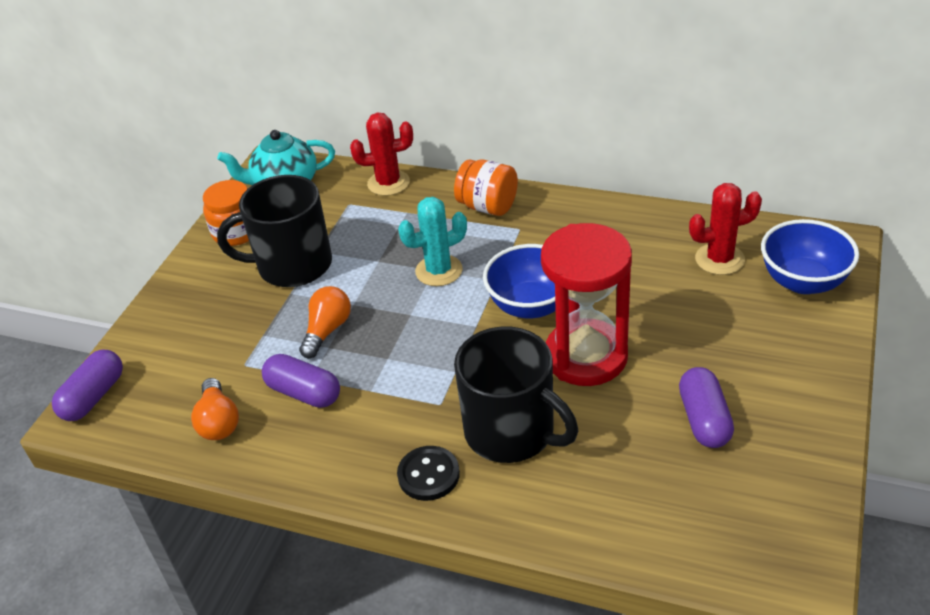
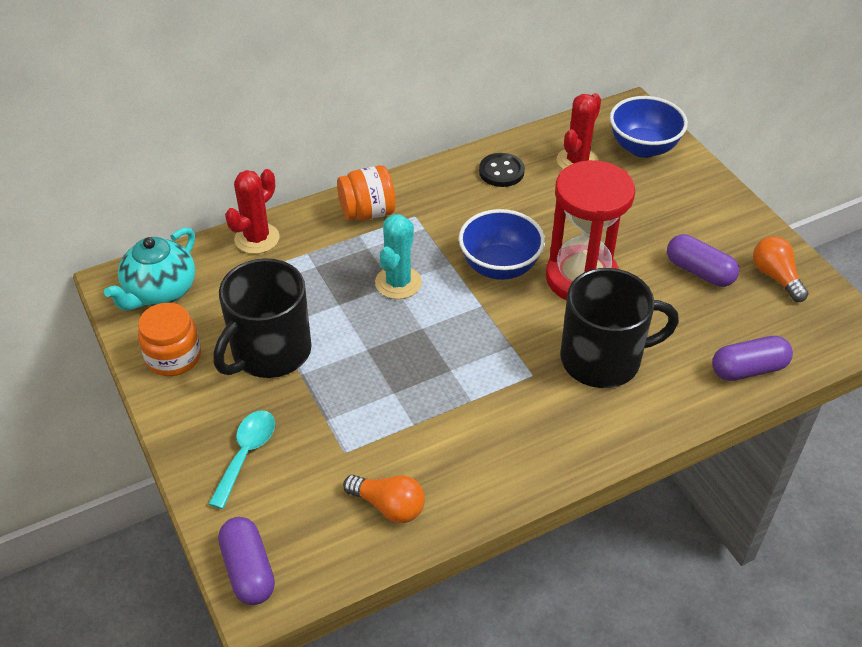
camera: 50 degrees left, 5 degrees up
purple capsule [262,354,340,408] -> purple capsule moved to [712,336,793,381]
orange light bulb [299,286,351,358] -> orange light bulb moved to [753,236,809,302]
black button [397,446,460,501] -> black button moved to [479,153,525,187]
none -> turquoise spoon [209,410,275,509]

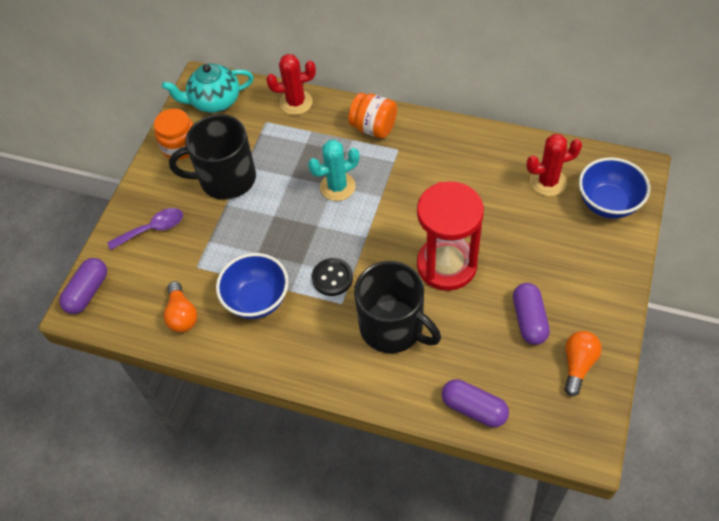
camera: 50 degrees right, 10 degrees up
turquoise spoon [209,410,275,509] -> purple spoon [107,208,183,250]
blue bowl [459,209,545,280] -> blue bowl moved to [216,253,289,319]
black button [479,153,525,187] -> black button moved to [312,258,353,296]

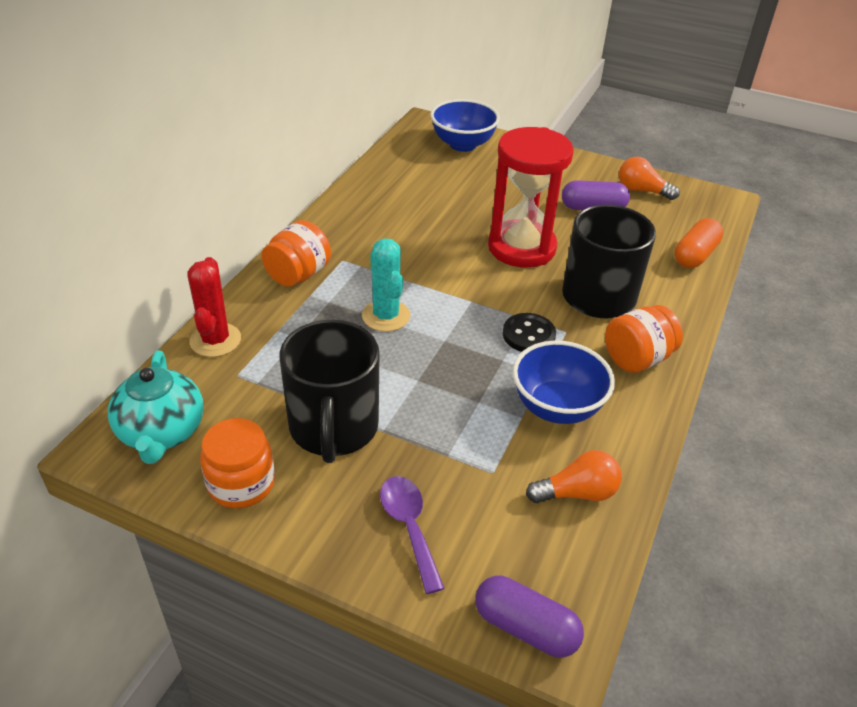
camera: 90 degrees left, 15 degrees down
purple capsule [442,379,509,427] -> orange capsule [675,218,723,268]
red cactus [526,134,582,196] -> none
none -> orange jar [605,305,683,373]

